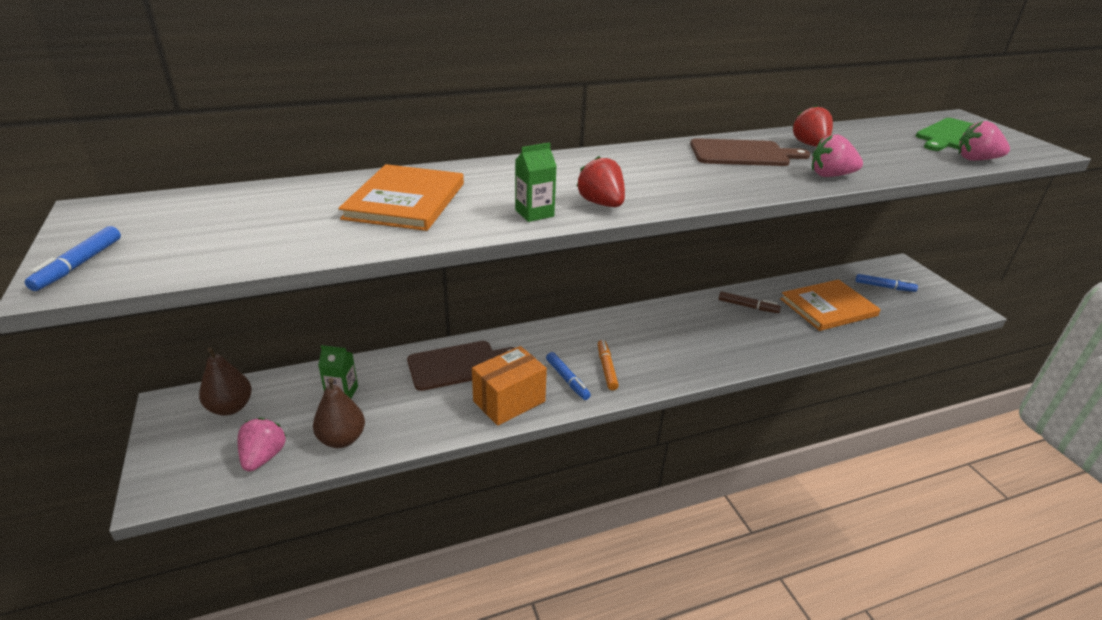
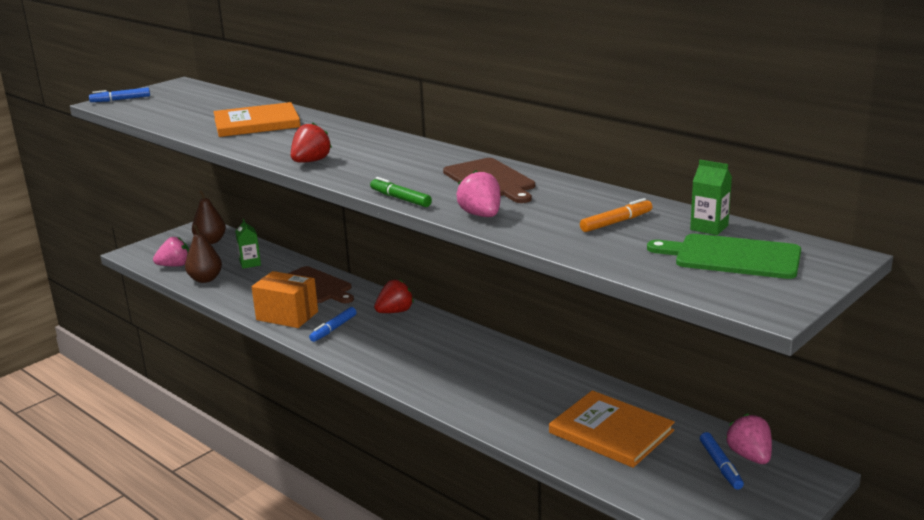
camera: 65 degrees right, 10 degrees down
green carton [515,142,557,222] -> green carton moved to [690,160,732,235]
orange marker [598,340,619,390] -> orange marker moved to [580,198,652,232]
brown marker [719,291,781,313] -> none
red strawberry [793,105,833,147] -> red strawberry moved to [374,279,414,313]
pink strawberry [959,121,1010,161] -> pink strawberry moved to [726,414,772,464]
none -> green marker [370,177,432,207]

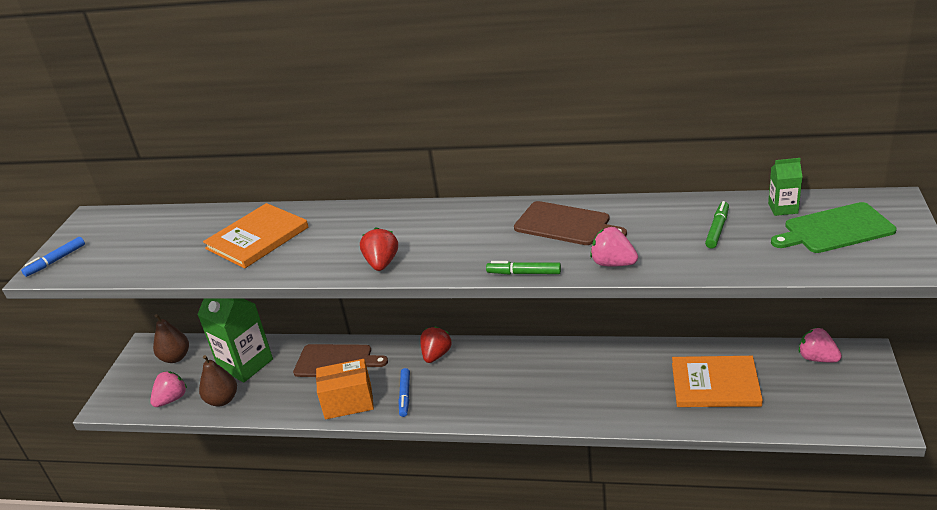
camera: 30 degrees left, 10 degrees up
green carton [235,219,261,269] -> green carton [197,299,273,382], size x2.10
orange marker [580,198,652,232] -> green marker [705,201,729,249]
blue marker [700,432,744,490] -> none

